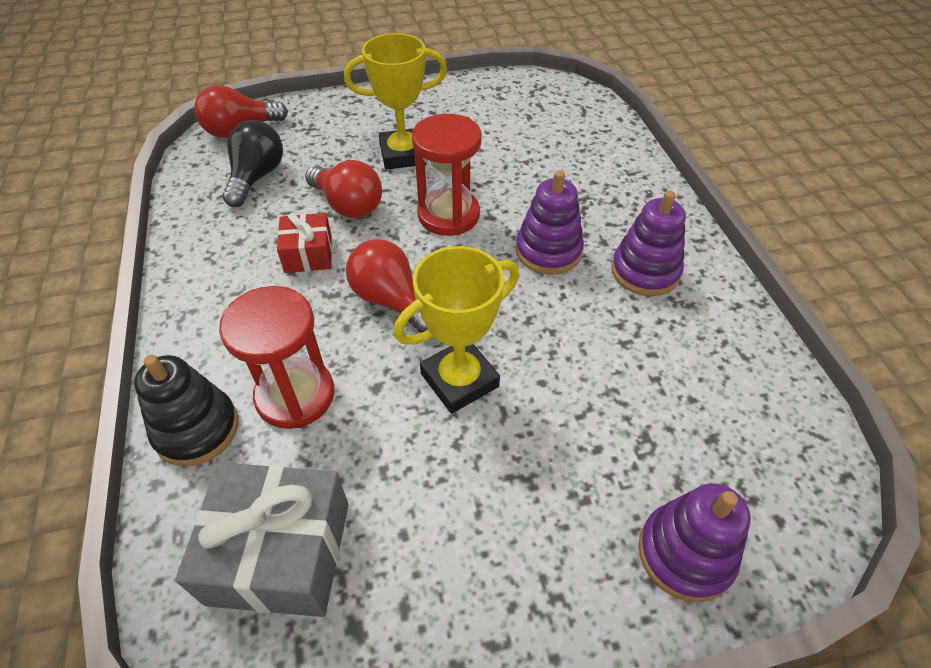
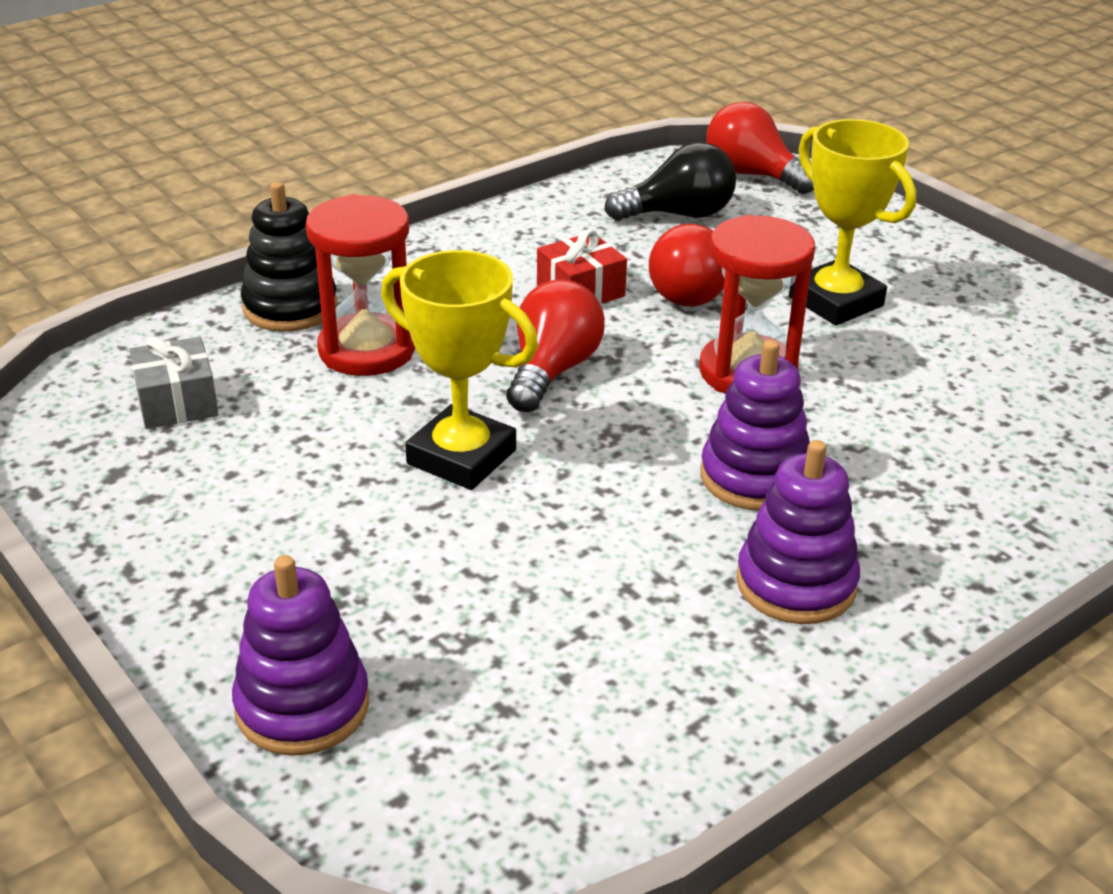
camera: 65 degrees right, 15 degrees down
grey gift [175,462,349,617] -> grey gift [129,337,219,429], size x0.57

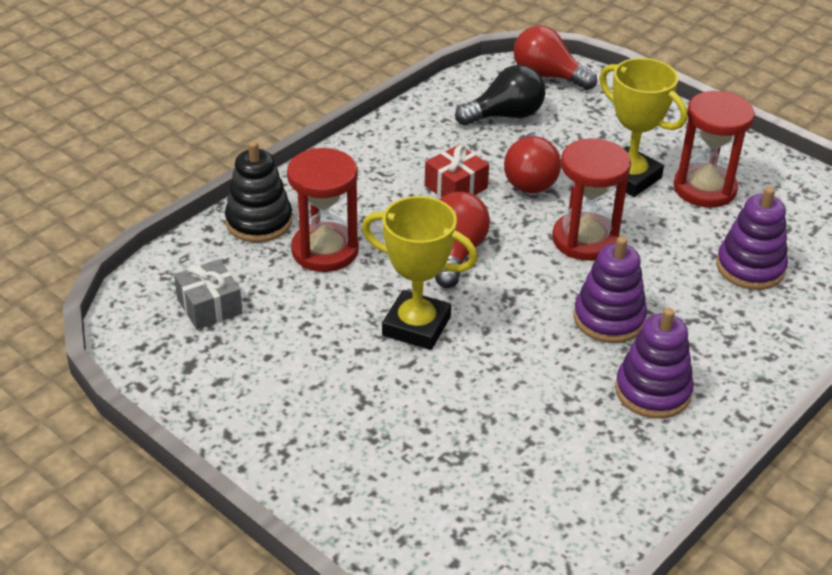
camera: 10 degrees left, 5 degrees up
purple stacking toy [232,555,369,756] -> purple stacking toy moved to [716,187,788,290]
none -> red hourglass [673,91,755,208]

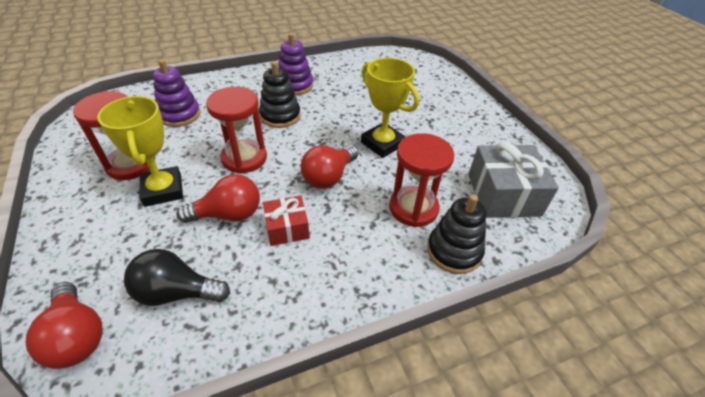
camera: 155 degrees left, 5 degrees up
grey gift [174,259,242,330] -> grey gift [469,142,559,218], size x1.74
red light bulb [504,132,561,193] -> red light bulb turned 45 degrees clockwise [176,174,260,223]
purple stacking toy [574,236,647,343] -> black stacking toy [259,61,301,128]

